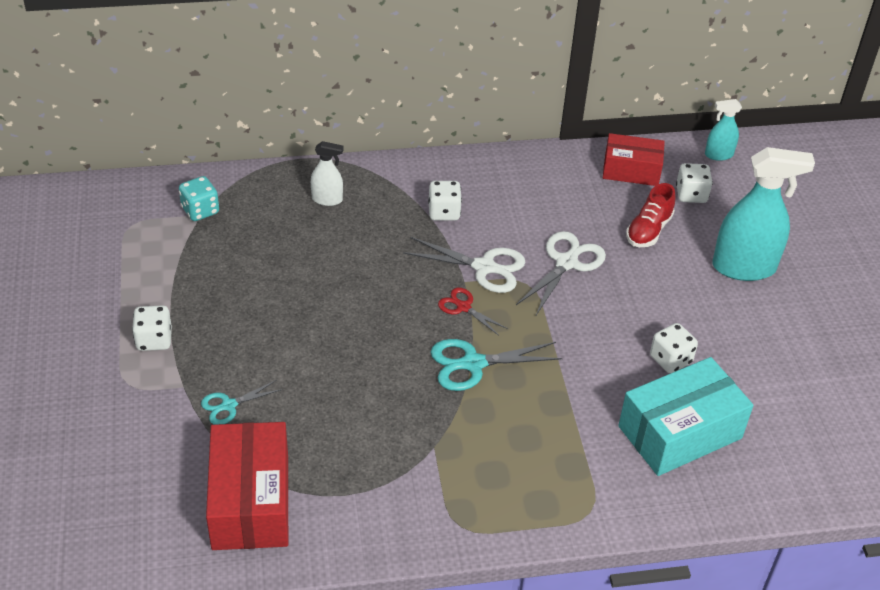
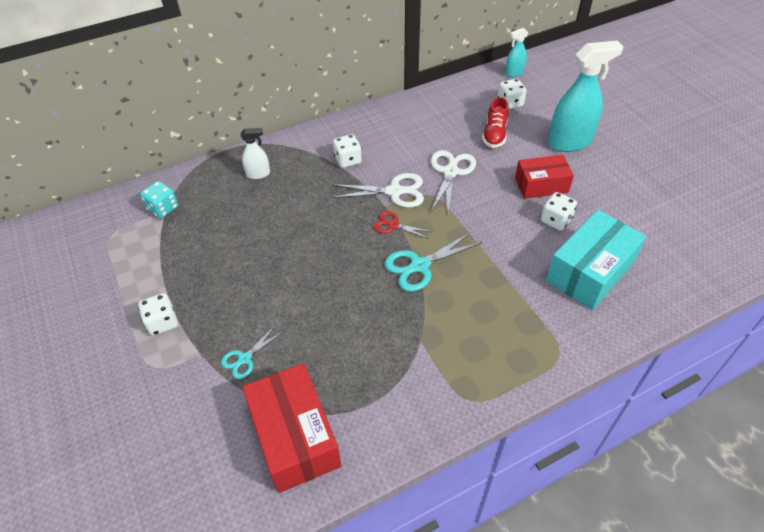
camera: 15 degrees left, 5 degrees up
red box [603,133,665,186] -> red box moved to [515,155,574,199]

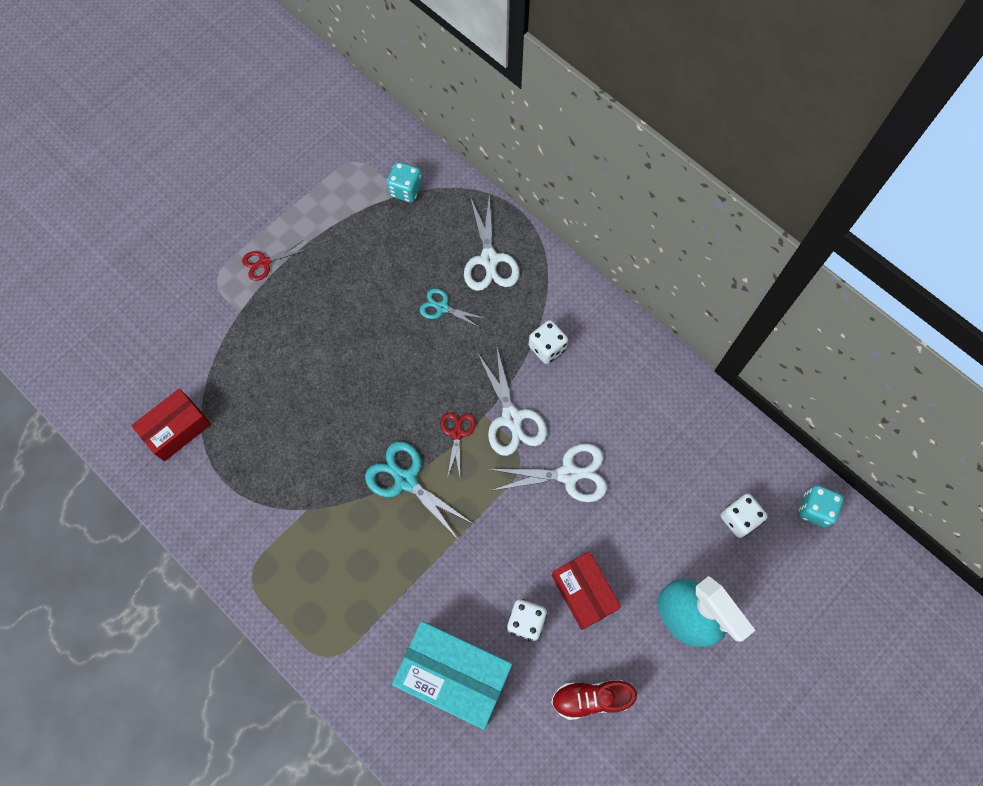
camera: 70 degrees right, 20 degrees up
white dice [138,293,178,336] -> red scissors [242,240,308,281]
turquoise scissors [221,326,283,379] -> turquoise scissors moved to [420,288,486,328]
white spray bottle [241,128,270,179] -> white scissors [464,193,520,291]
red box [242,363,342,493] -> red box [131,388,211,461], size x0.65
red shoe [482,97,509,148] -> red shoe moved to [551,680,637,720]
turquoise spray bottle [505,28,528,77] -> turquoise dice [798,485,844,528]

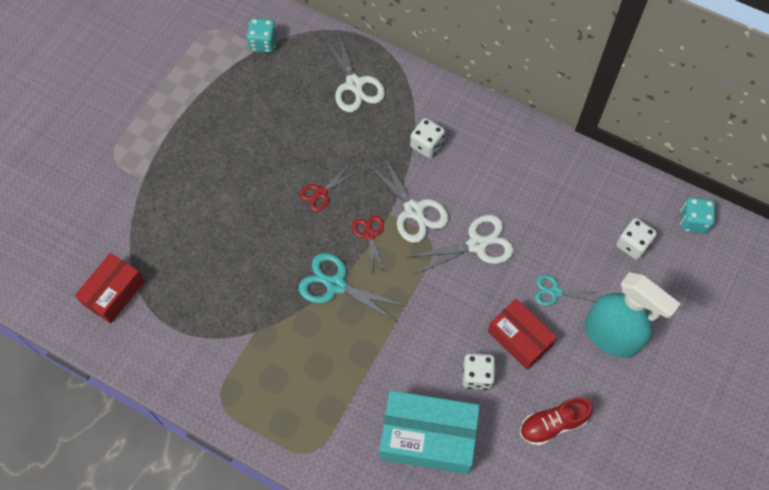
camera: 15 degrees left, 5 degrees down
red scissors [242,240,308,281] -> red scissors moved to [300,166,356,211]
turquoise scissors [420,288,486,328] -> turquoise scissors moved to [535,275,597,306]

